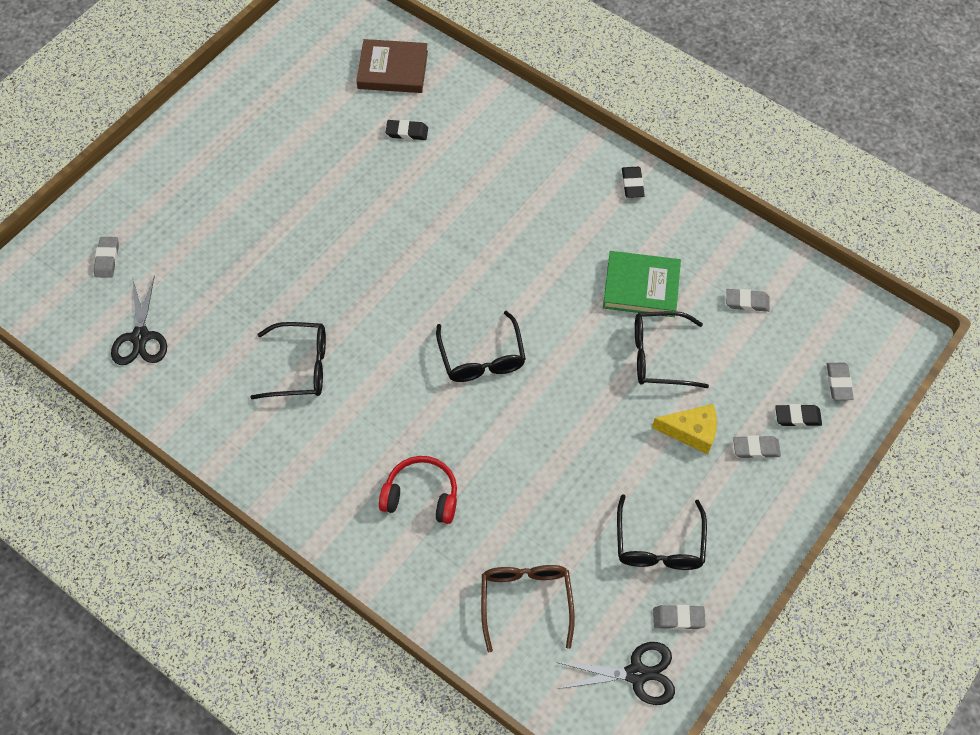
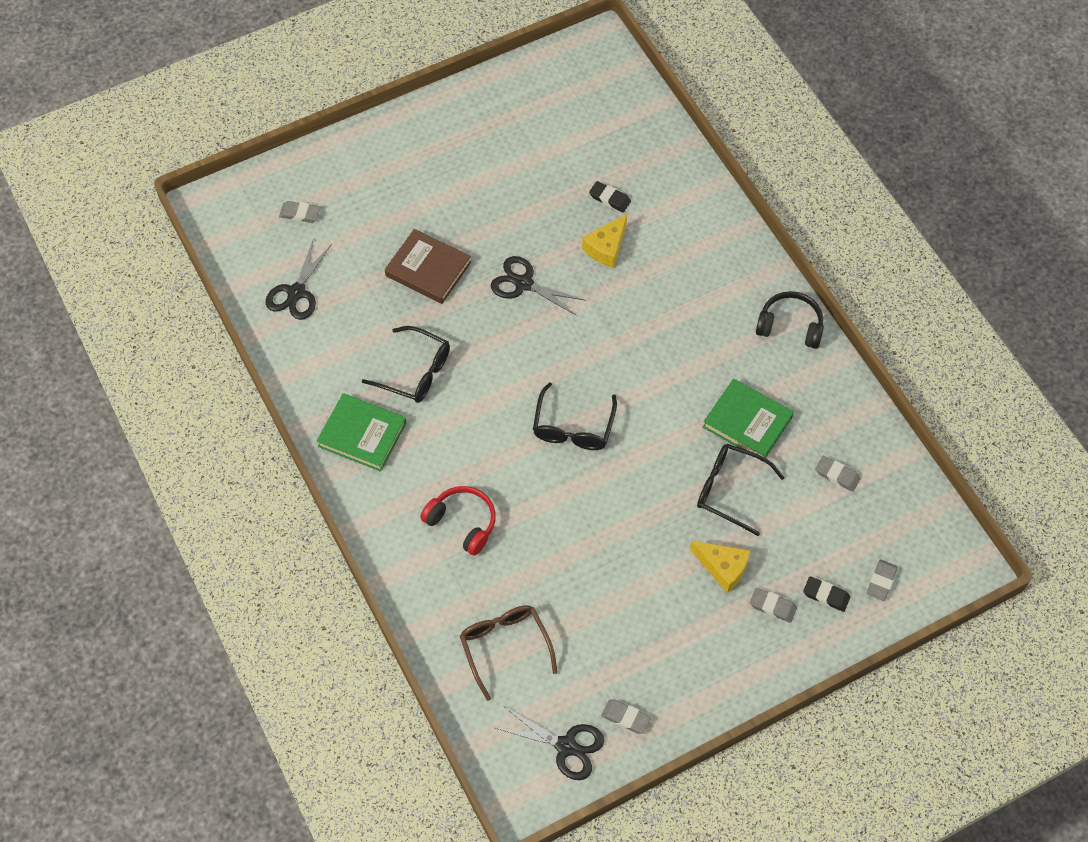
camera: 25 degrees right, 0 degrees up
grey eraser [94,237,119,278] -> grey eraser turned 75 degrees clockwise [279,201,321,223]
brown book [356,39,428,93] -> brown book moved to [385,229,471,304]
brown glasses [481,565,575,652] -> brown glasses turned 45 degrees counterclockwise [460,605,558,701]
black glasses [617,494,707,570] -> none
black eraser [622,167,645,198] -> black headphones [756,291,824,349]
none -> green book [316,393,406,472]
none -> black scissors [491,256,586,316]
none -> yellow cheese [582,214,627,268]

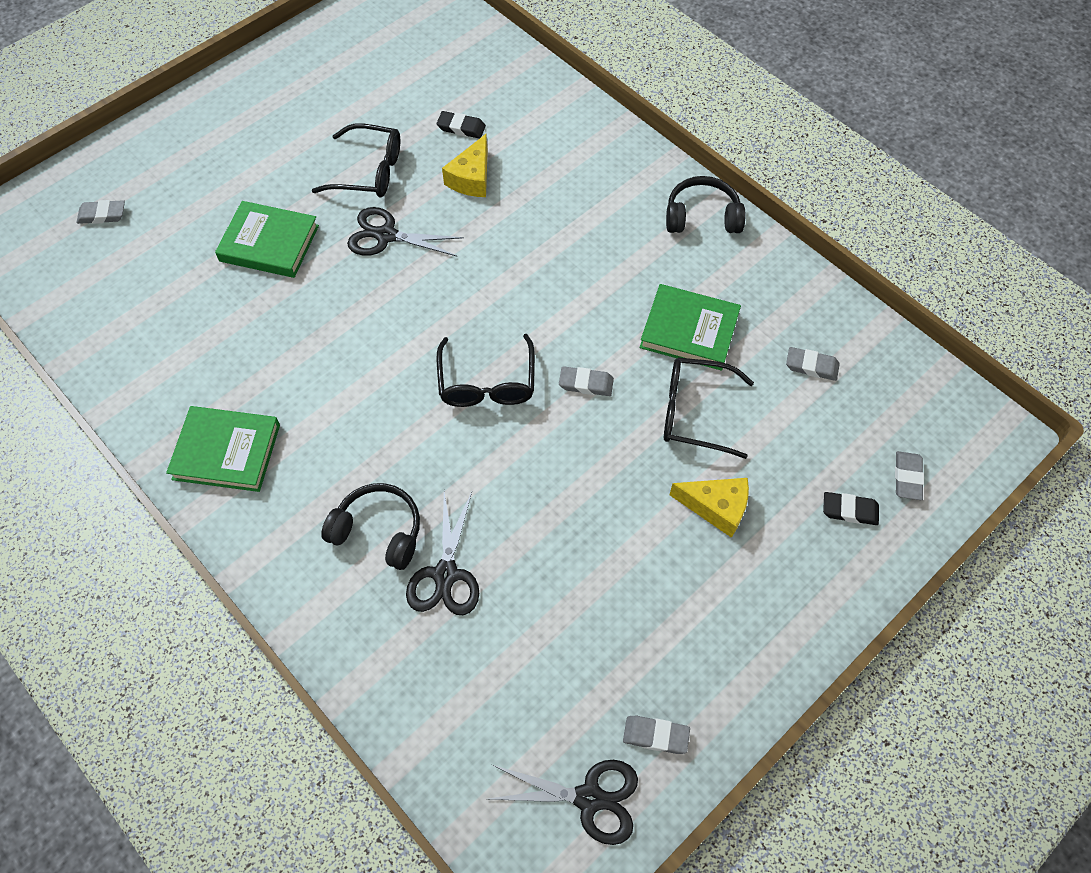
camera: 15 degrees left, 0 degrees up
black scissors [265,240,332,320] -> black scissors moved to [406,492,479,615]
black glasses [362,326,450,403] -> black glasses moved to [312,123,400,197]
brown book [385,229,471,304] -> green book [215,201,319,278]
red headphones [420,486,496,556] -> black headphones [321,483,420,570]
brown glasses [460,605,558,701] -> none
grey eraser [750,588,797,623] -> grey eraser moved to [559,366,614,396]

